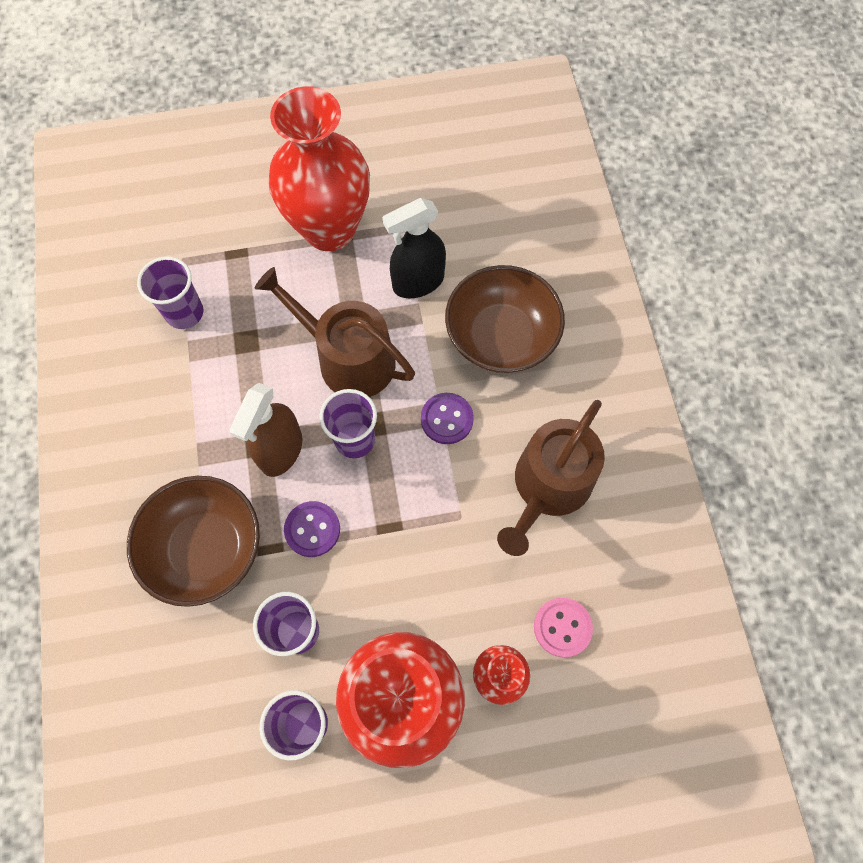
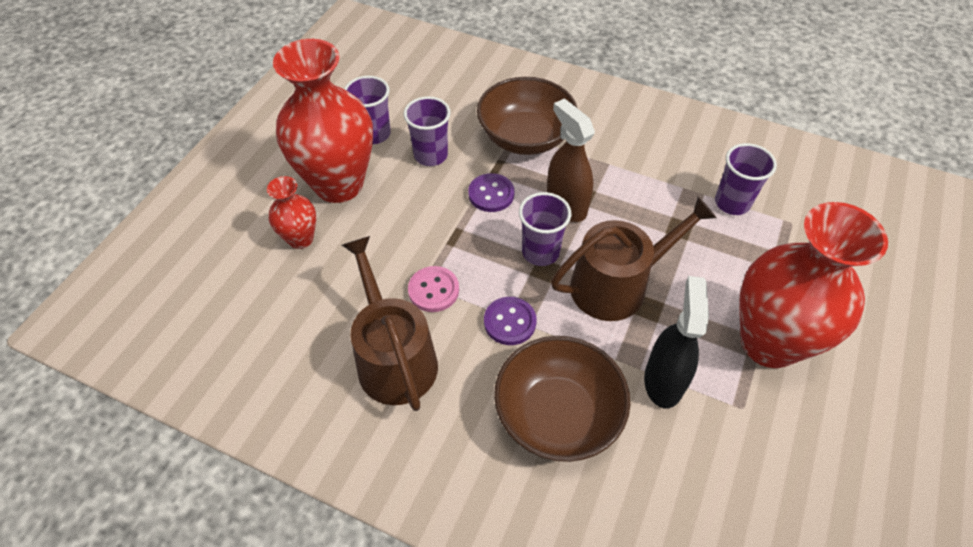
camera: 125 degrees right, 15 degrees down
pink button [534,598,593,657] -> pink button moved to [408,266,459,312]

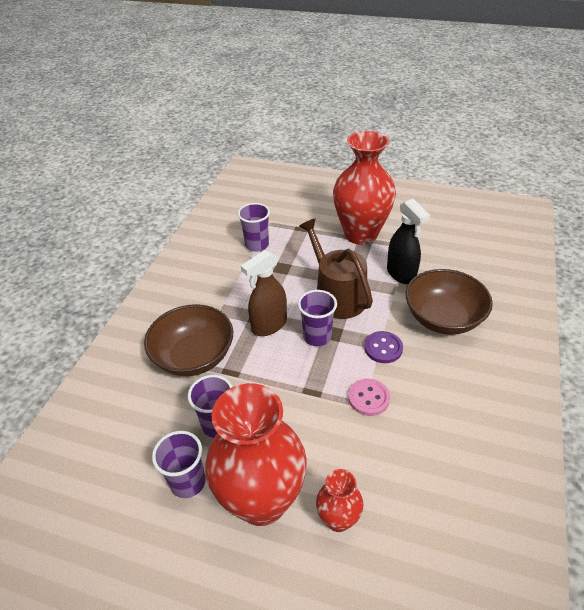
camera: 95 degrees left, 10 degrees down
brown watering can [342,236,438,411] -> none
purple button [468,173,515,212] -> none
black spray bottle [644,276,709,408] -> black spray bottle turned 120 degrees counterclockwise [387,199,430,284]

